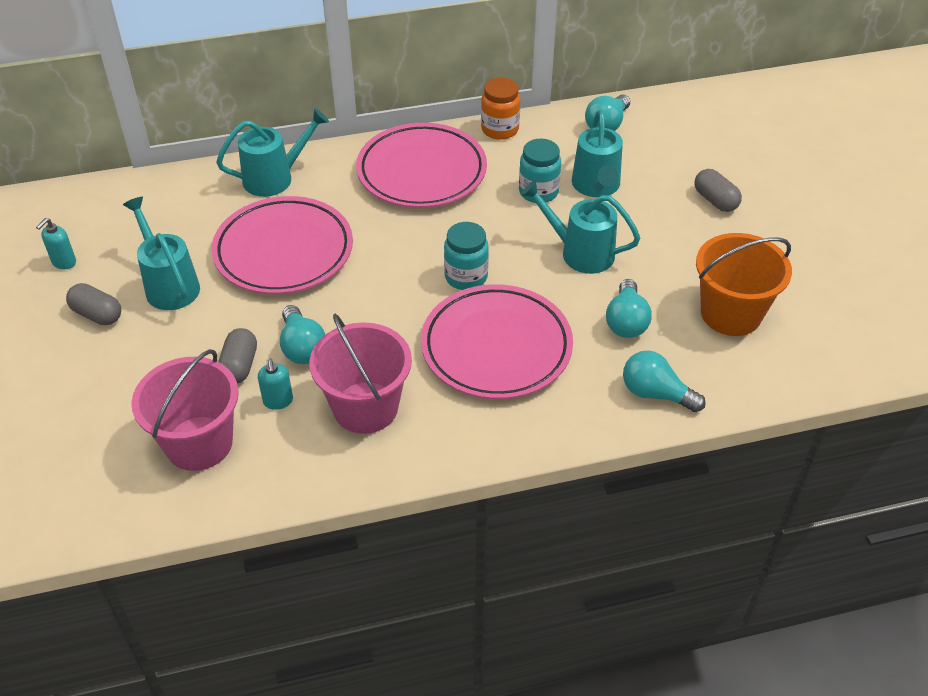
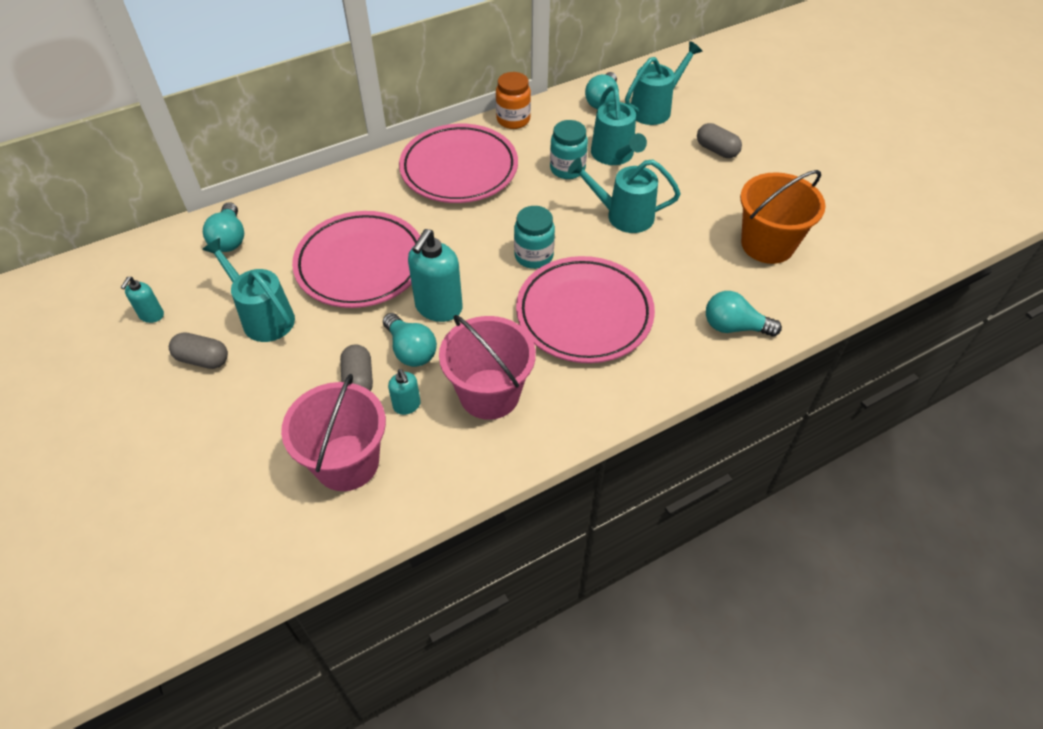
camera: 15 degrees left, 5 degrees up
turquoise watering can [216,108,329,197] -> turquoise watering can moved to [625,41,702,125]
turquoise light bulb [606,279,652,338] -> turquoise light bulb moved to [203,202,244,252]
none -> turquoise soap dispenser [408,229,463,322]

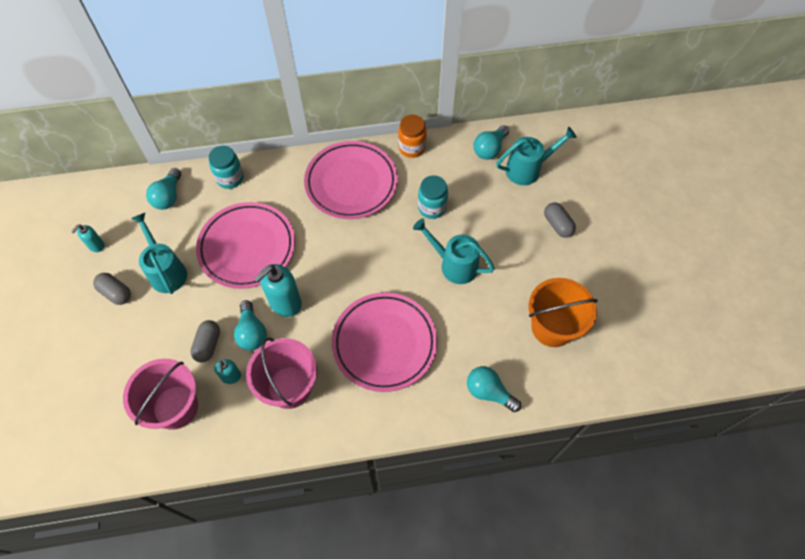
camera: 20 degrees right, 10 degrees up
turquoise jar [514,206,555,269] -> turquoise jar moved to [208,146,244,189]
turquoise watering can [591,85,647,165] -> none

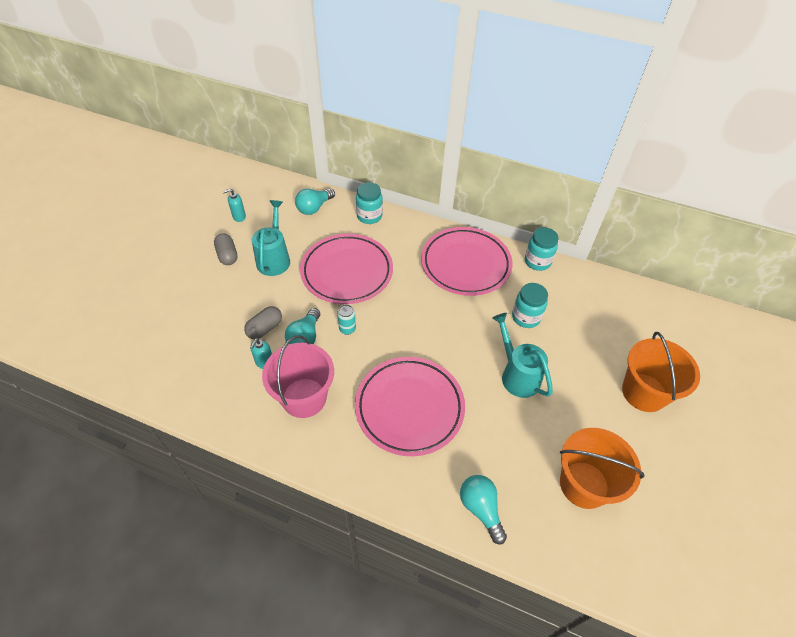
camera: 30 degrees right, 10 degrees down
pink bucket [123,359,198,430] -> none
turquoise soap dispenser [254,264,302,317] -> turquoise can [337,304,356,335]
orange jar [398,115,427,158] -> turquoise jar [525,227,559,271]
turquoise light bulb [473,125,509,160] -> none
turquoise watering can [496,126,577,185] -> none
grey capsule [544,202,576,238] -> orange bucket [622,332,700,412]

